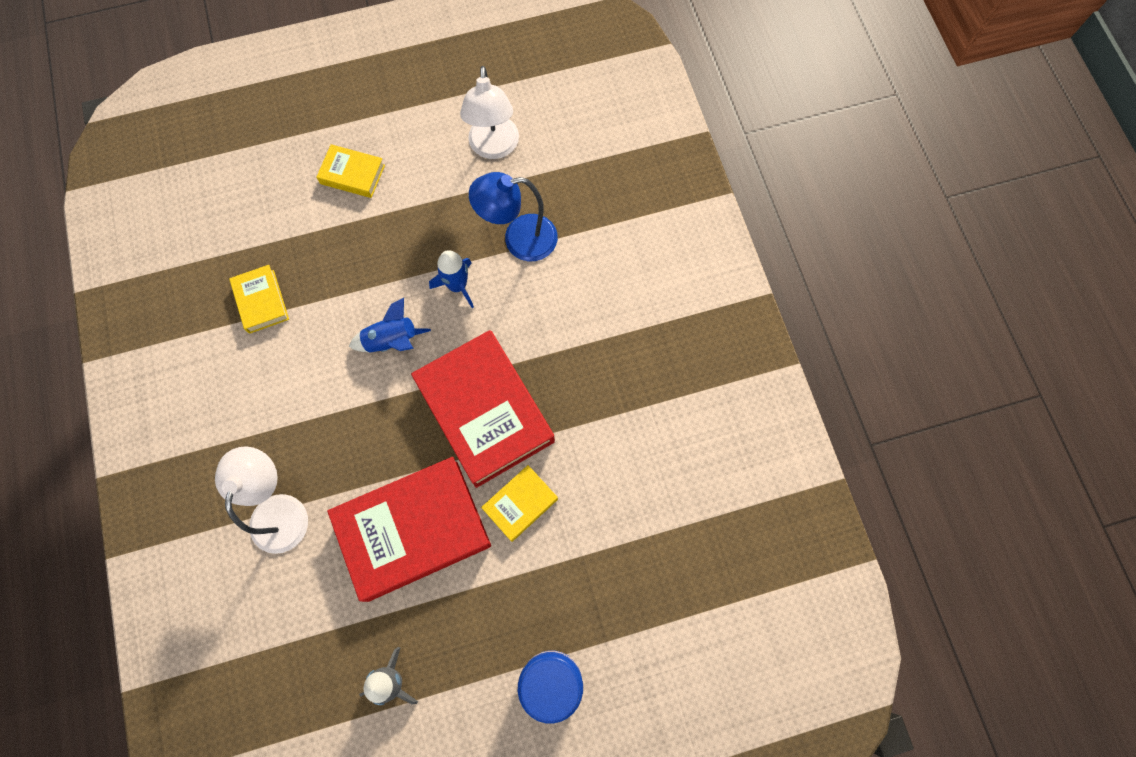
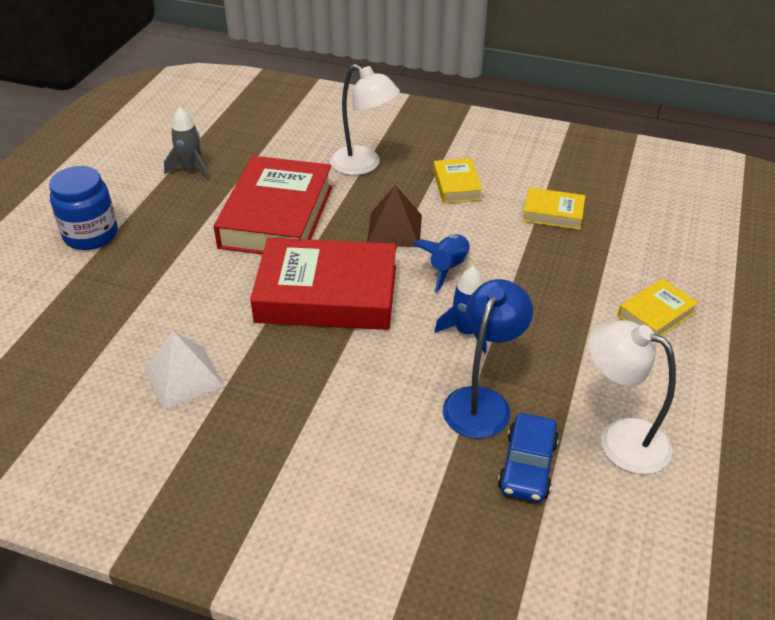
camera: 125 degrees right, 30 degrees down
yellow book [481,465,558,542] -> yellow book moved to [433,158,483,203]
none -> white pyramid [145,331,225,410]
none -> brown pyramid [367,185,422,247]
none -> blue car [498,413,559,502]

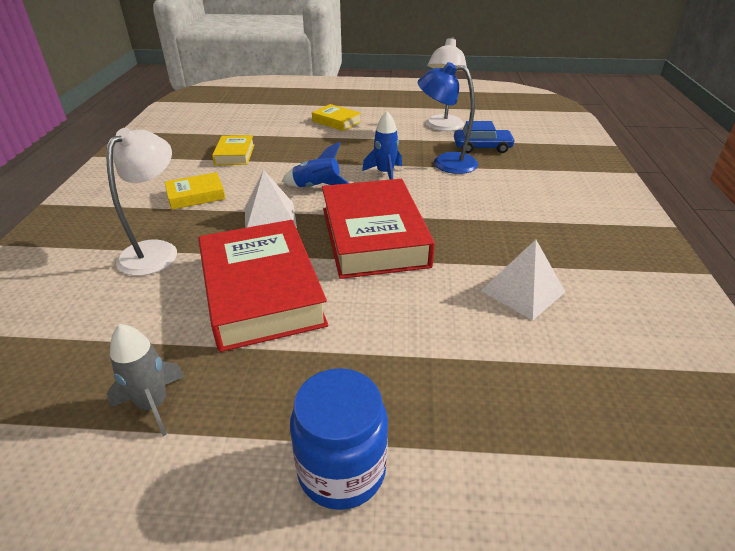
camera: 105 degrees left, 5 degrees down
red book [214,156,332,255] -> red book turned 75 degrees clockwise [198,220,328,352]
brown pyramid [367,185,422,247] -> white pyramid [245,170,297,228]

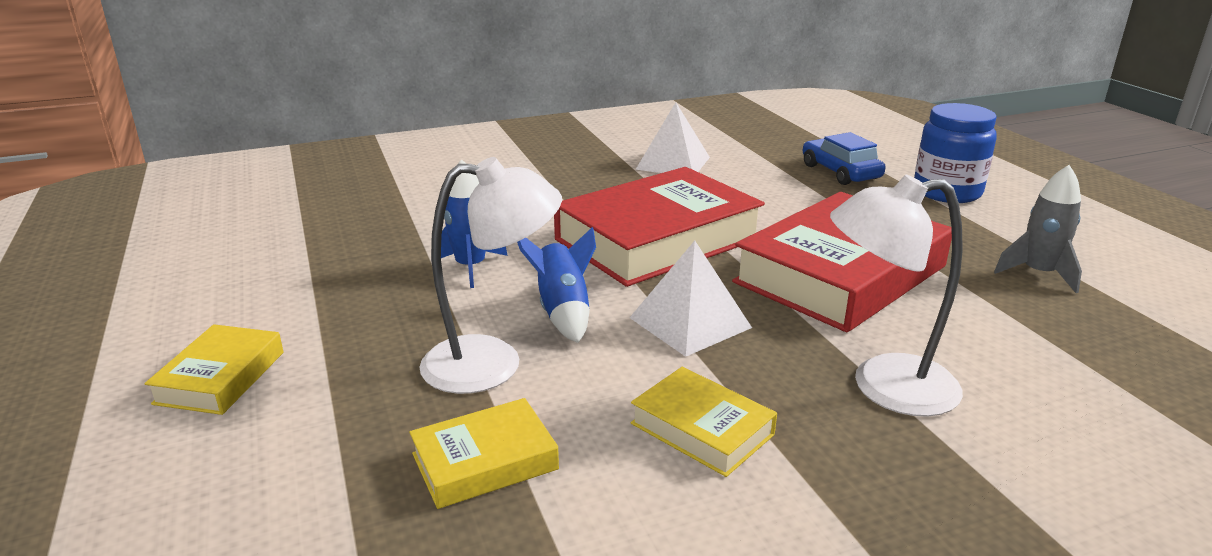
camera: 115 degrees left, 10 degrees down
blue lamp [418,62,478,174] -> none
white lamp [426,37,467,131] -> white lamp moved to [419,157,562,394]
blue car [454,121,515,153] -> blue car moved to [803,132,885,185]

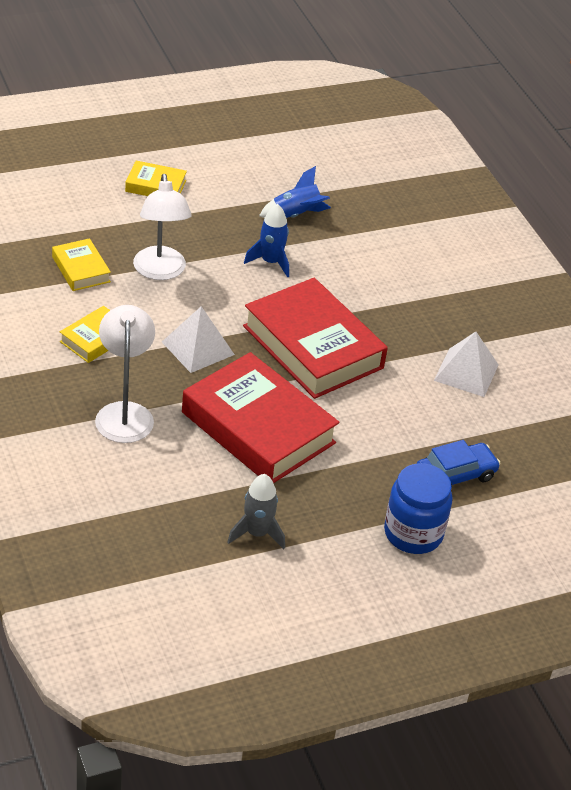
camera: 85 degrees right, 15 degrees up
blue rocket [517,227,596,343] -> blue rocket moved to [259,166,331,218]

